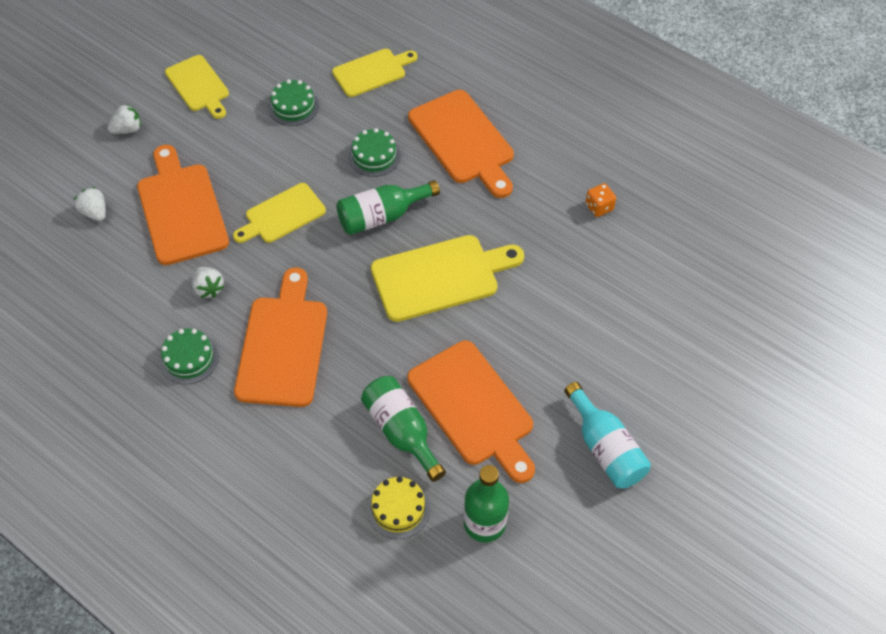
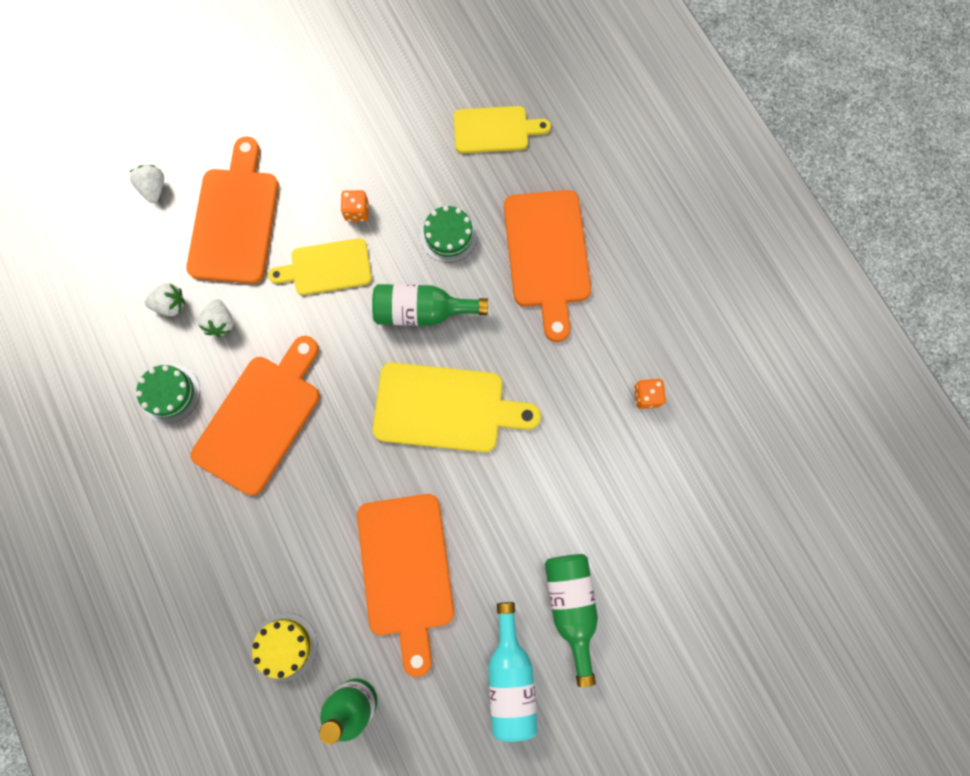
camera: 25 degrees right, 20 degrees up
white strawberry [107,104,141,134] -> white strawberry moved to [145,283,185,316]
yellow cutting board [165,55,229,119] -> none
green cake [268,79,319,126] -> none
green bottle [361,376,446,482] -> green bottle moved to [545,554,598,687]
none -> orange dice [341,190,369,221]

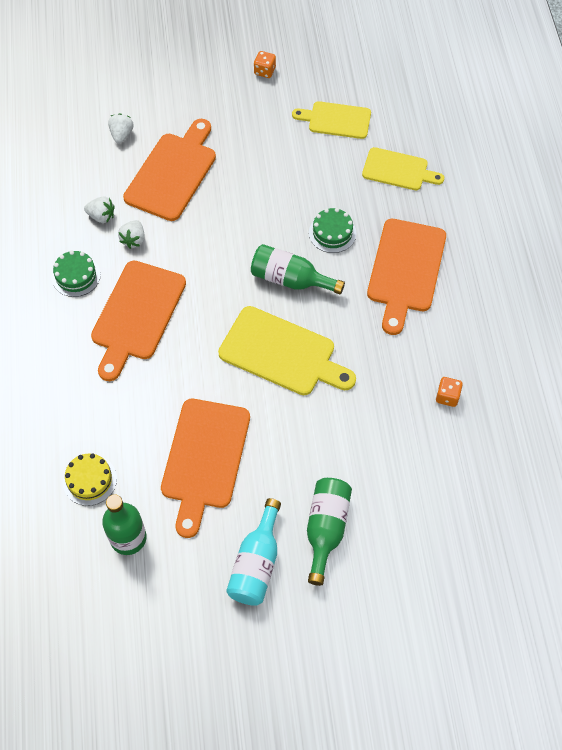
camera: 20 degrees right, 15 degrees down
orange cutting board [191,336,320,495] -> orange cutting board turned 150 degrees clockwise [91,261,186,381]
yellow cutting board [268,238,372,295] -> yellow cutting board moved to [292,101,371,139]
orange dice [341,190,369,221] -> orange dice moved to [254,51,276,78]

